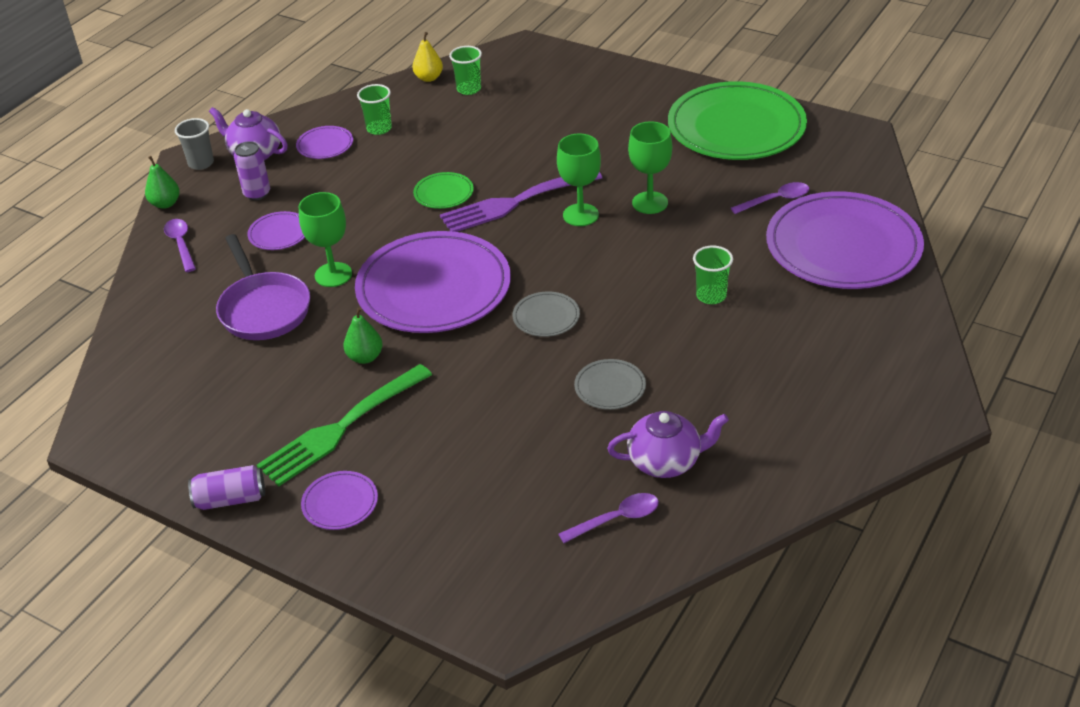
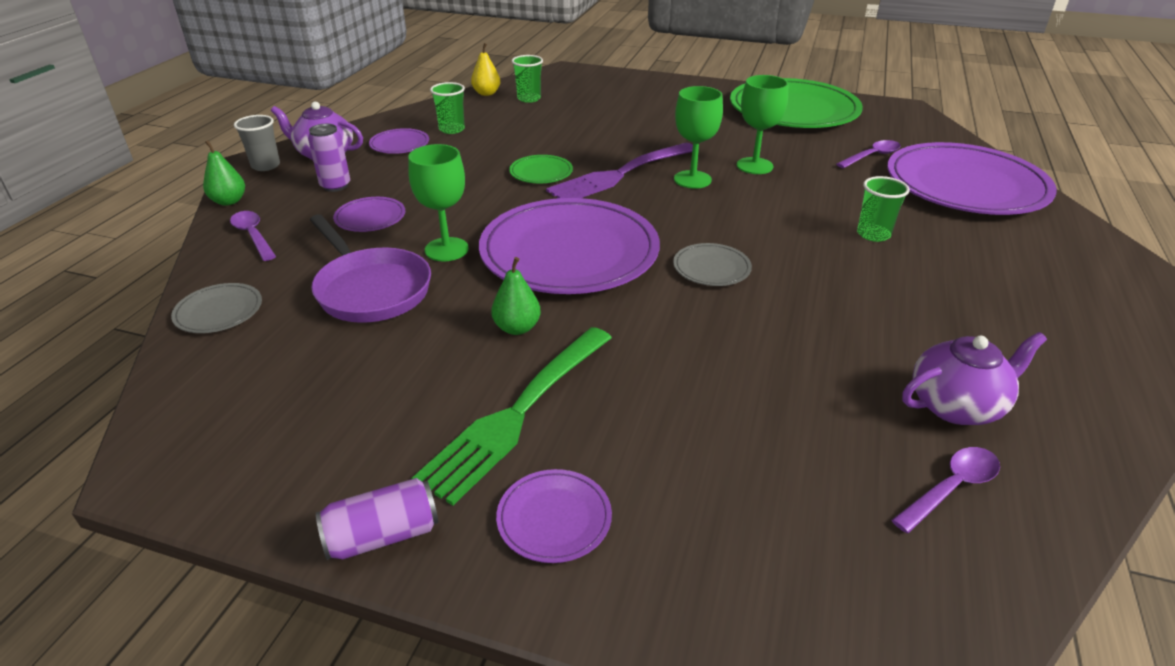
camera: 15 degrees left, 5 degrees down
grey plate [574,359,646,410] -> grey plate moved to [171,283,262,333]

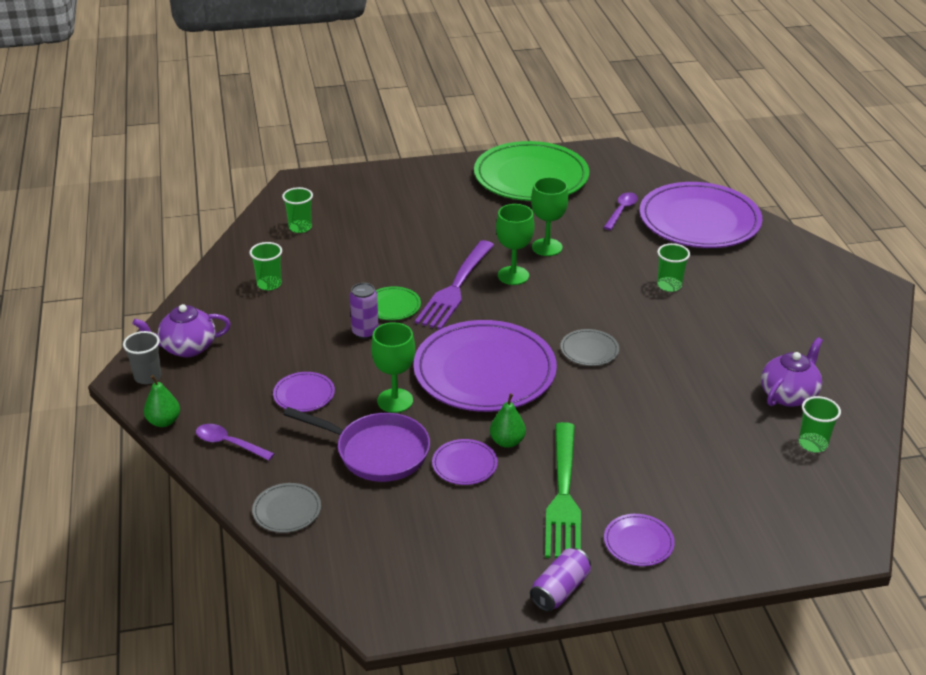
camera: 30 degrees left, 0 degrees up
purple can [308,124,350,192] -> purple can moved to [350,283,379,339]
purple plate [369,128,429,154] -> purple plate moved to [432,439,498,485]
yellow pear [471,43,500,96] -> none
purple spoon [892,447,1000,533] -> green cup [799,396,841,452]

